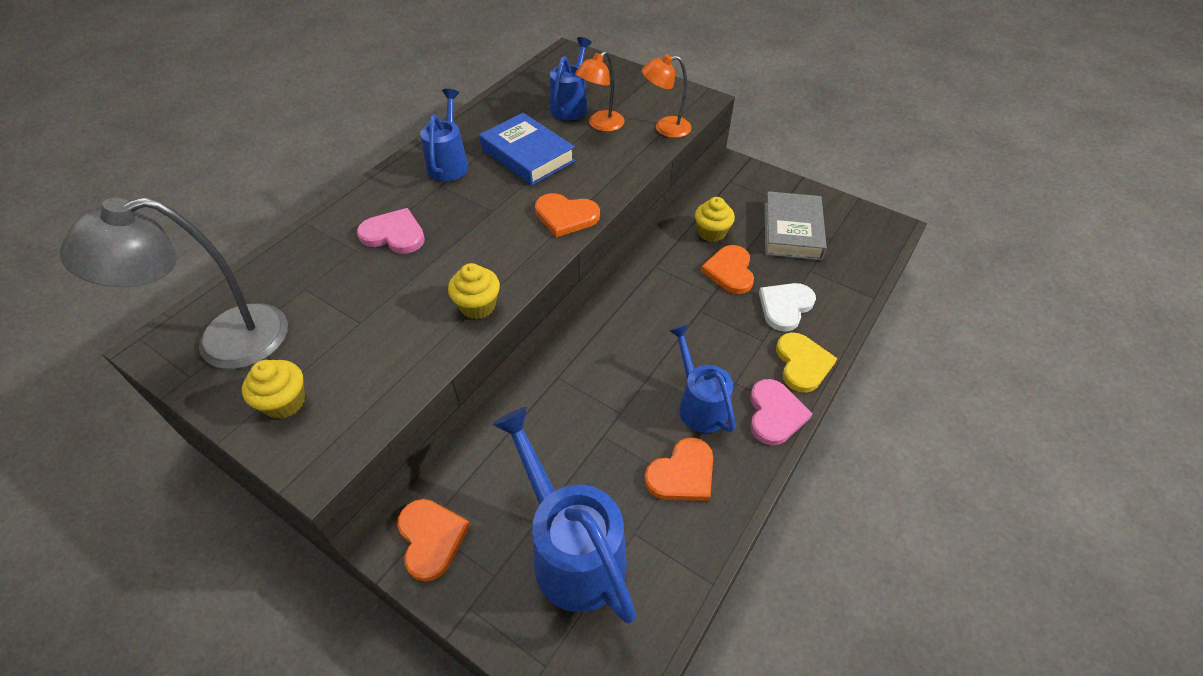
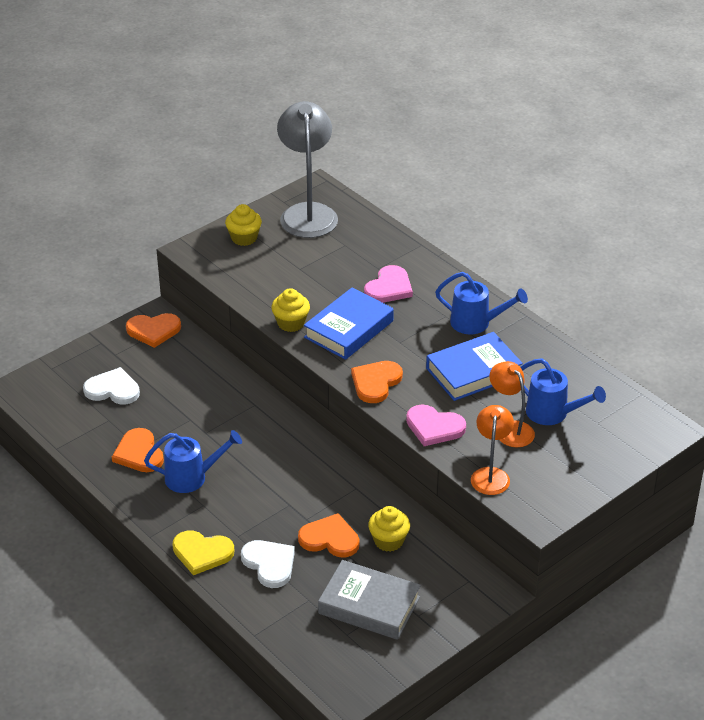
camera: 105 degrees right, 10 degrees down
blue watering can [492,407,636,623] -> white heart [83,367,140,404]
pink heart [750,379,813,445] -> pink heart moved to [406,405,466,446]
none -> blue book [304,288,394,360]

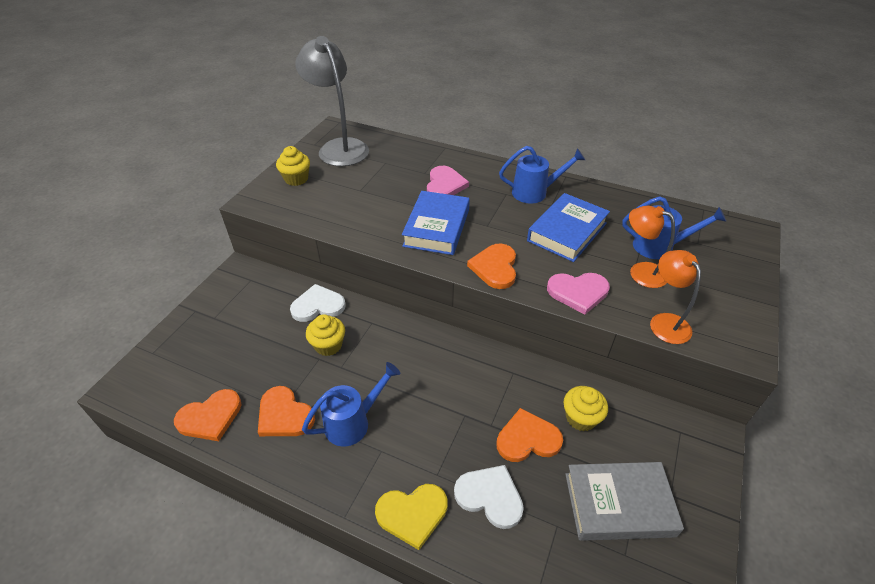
camera: 25 degrees left, 5 degrees up
white heart [83,367,140,404] -> white heart moved to [290,284,346,322]
orange heart [126,313,181,348] -> orange heart moved to [174,389,241,441]
yellow cupcake [271,288,310,332] -> yellow cupcake moved to [306,314,345,356]

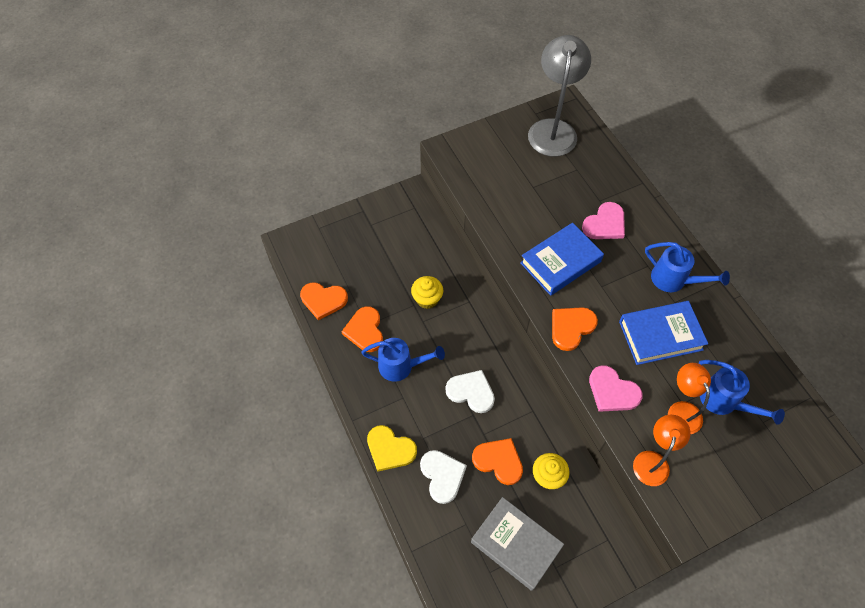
camera: 40 degrees right, 15 degrees up
yellow cupcake [276,146,310,186] -> none
white heart [290,284,346,322] -> white heart moved to [446,370,495,413]

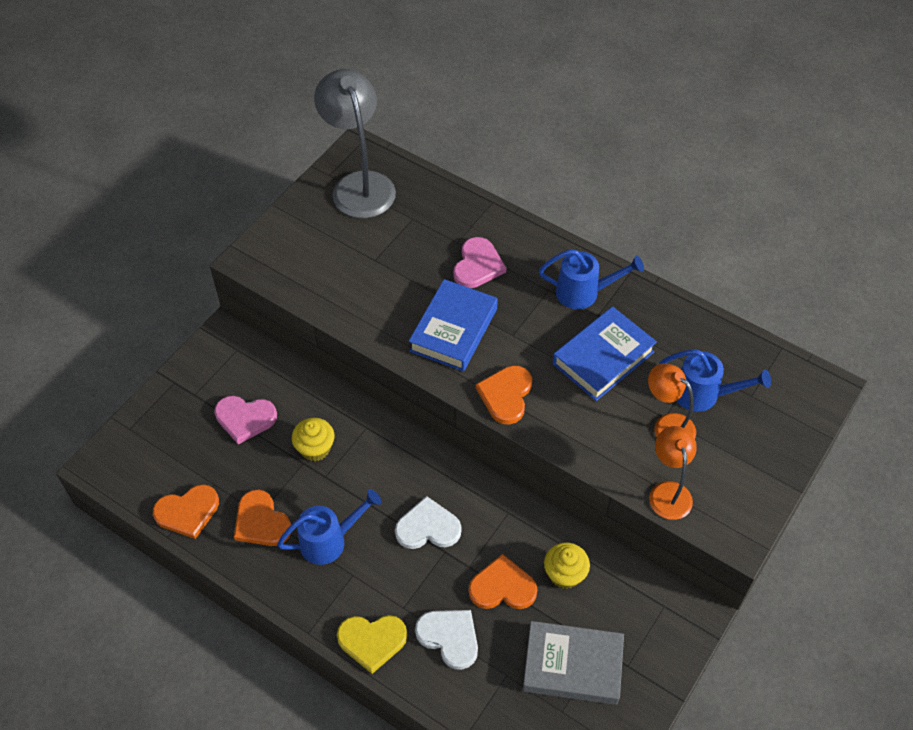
camera: 30 degrees left, 5 degrees down
pink heart [589,365,643,412] -> pink heart moved to [214,396,277,445]

